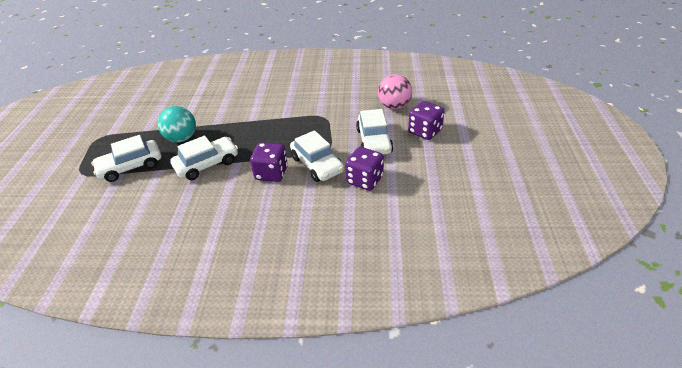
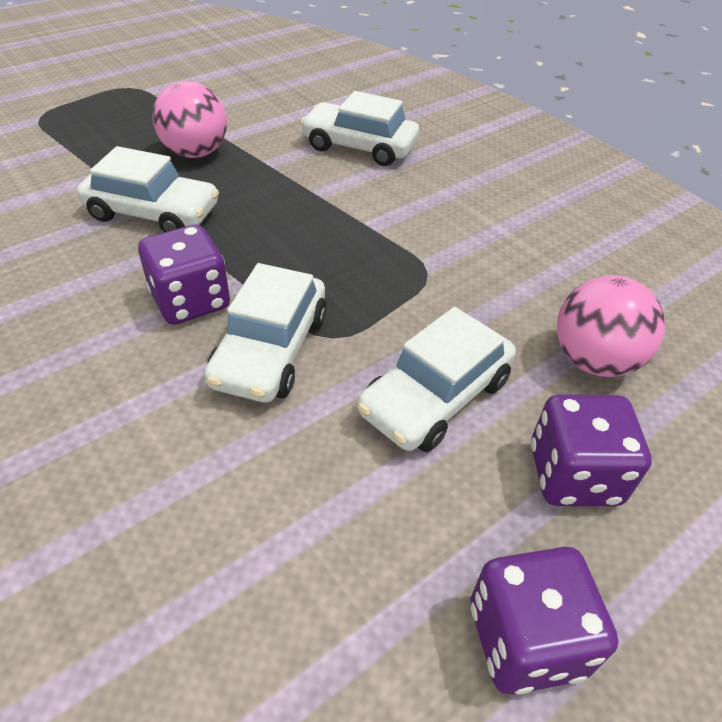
camera: 45 degrees right, 5 degrees up
white car [91,135,161,182] -> white car moved to [300,91,419,166]
turquoise ball [158,106,196,142] -> pink ball [153,81,227,158]
purple dice [345,147,384,191] -> purple dice moved to [470,547,618,694]

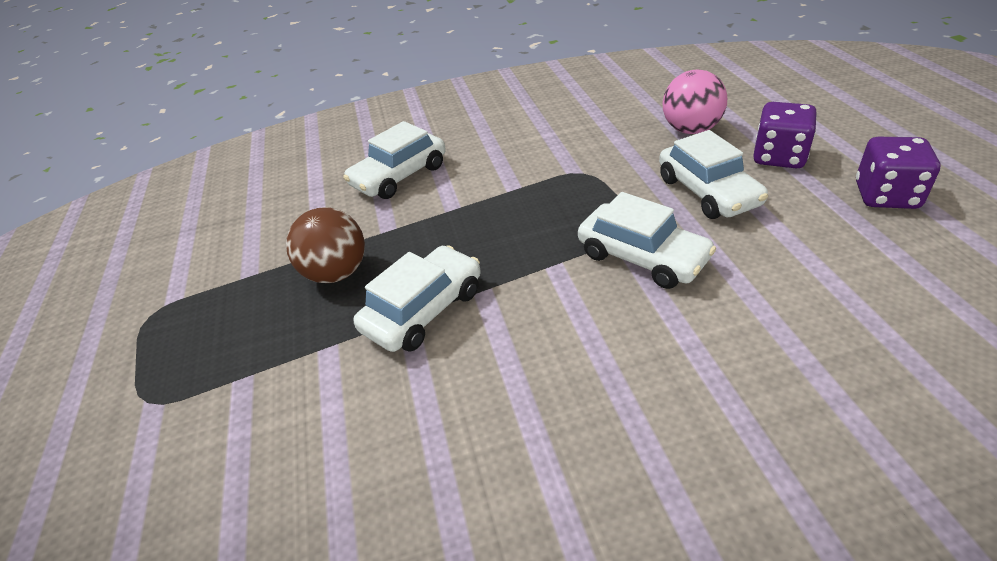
camera: 60 degrees left, 5 degrees down
purple dice [138,225,230,325] -> none
pink ball [153,81,227,158] -> brown ball [286,207,365,283]

